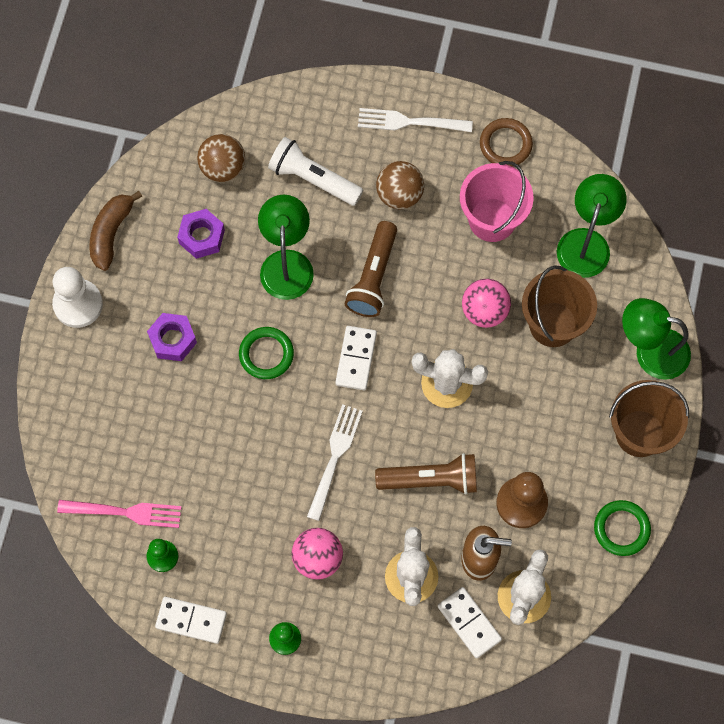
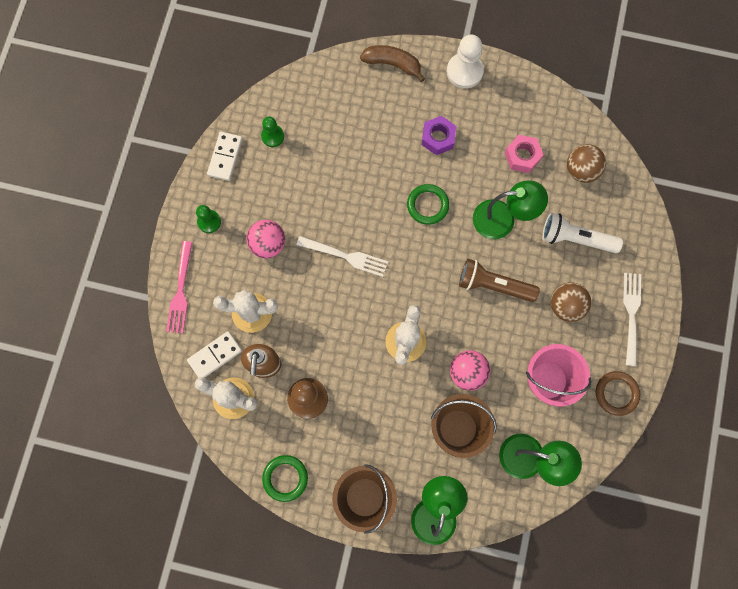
camera: 90 degrees right, 5 degrees up
pink fork [57,500,182,528] -> pink fork moved to [166,241,193,333]
brown banana [89,191,142,271] -> brown banana moved to [360,45,425,82]
purple nut [177,209,225,259] -> pink nut [505,135,543,173]
white flashlight [268,137,363,206] -> white flashlight turned 105 degrees counterclockwise [542,213,623,253]
white domino [335,326,377,390] -> none
brown flashlight [375,453,477,494] -> none

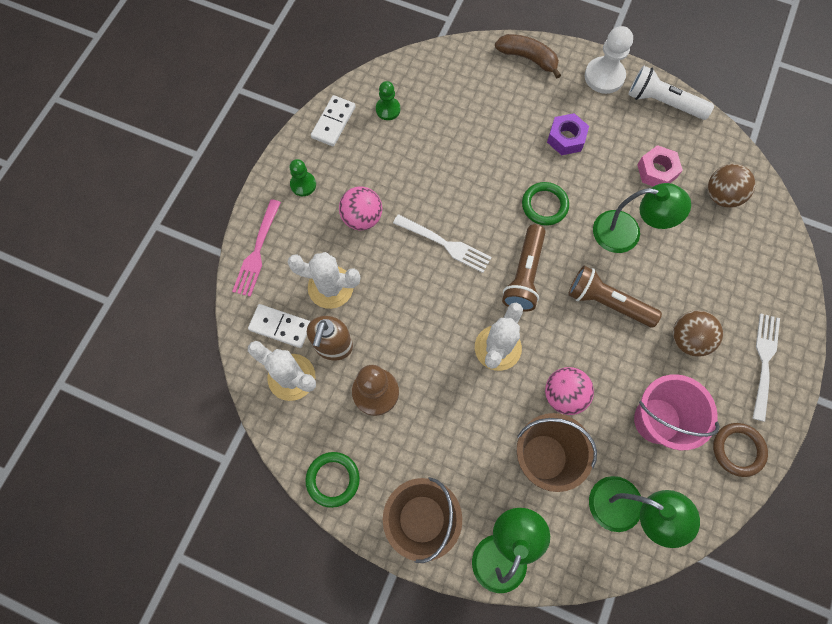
camera: 10 degrees right, 5 degrees down
white domino [187,331,242,378] -> white domino turned 45 degrees clockwise [248,304,311,348]
white flashlight [542,213,623,253] -> white flashlight moved to [628,65,714,120]
none -> brown flashlight [502,224,546,312]

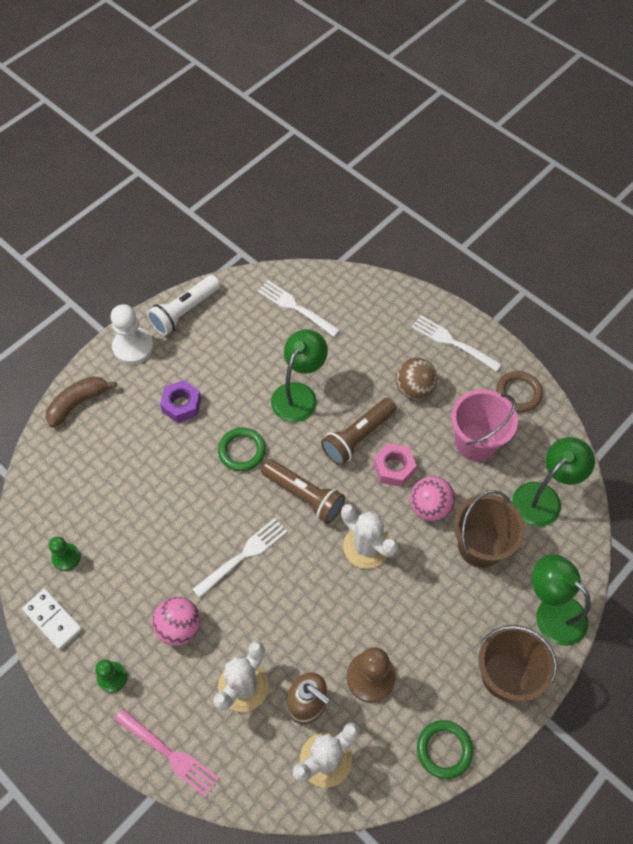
camera: 70 degrees left, 10 degrees down
white domino [248,304,311,348] -> none
pink nut [637,145,683,187] -> pink nut moved to [373,443,417,487]
brown ball [708,164,756,208] -> white fork [257,280,340,337]

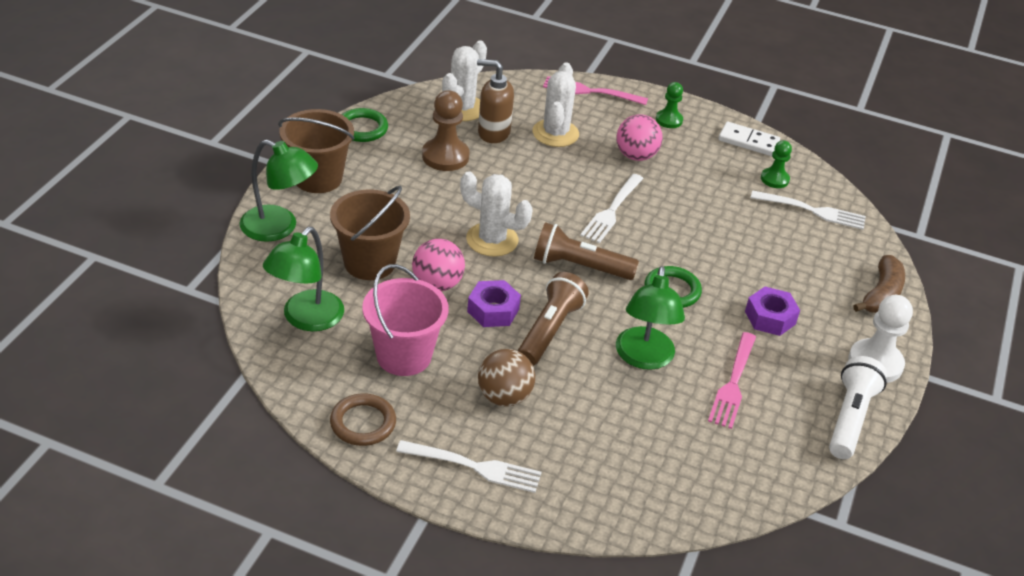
camera: 155 degrees right, 20 degrees down
white fork [257,280,340,337] -> white fork moved to [751,190,866,230]
pink nut [373,443,417,487] -> purple nut [467,280,521,327]
none -> pink fork [708,332,756,429]

